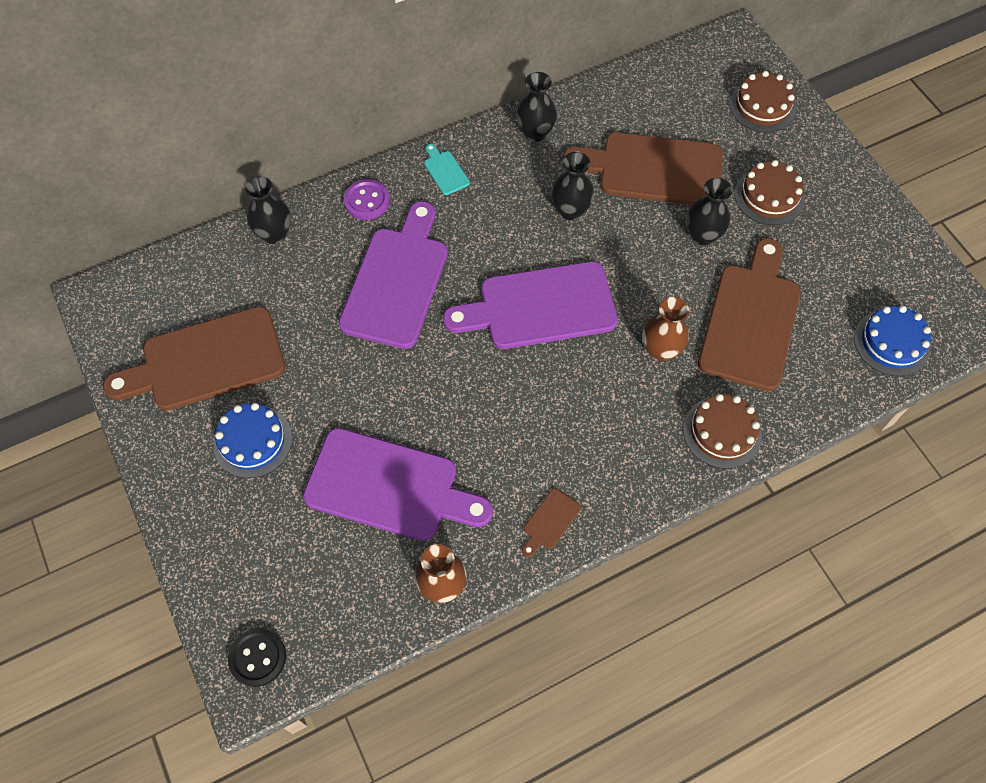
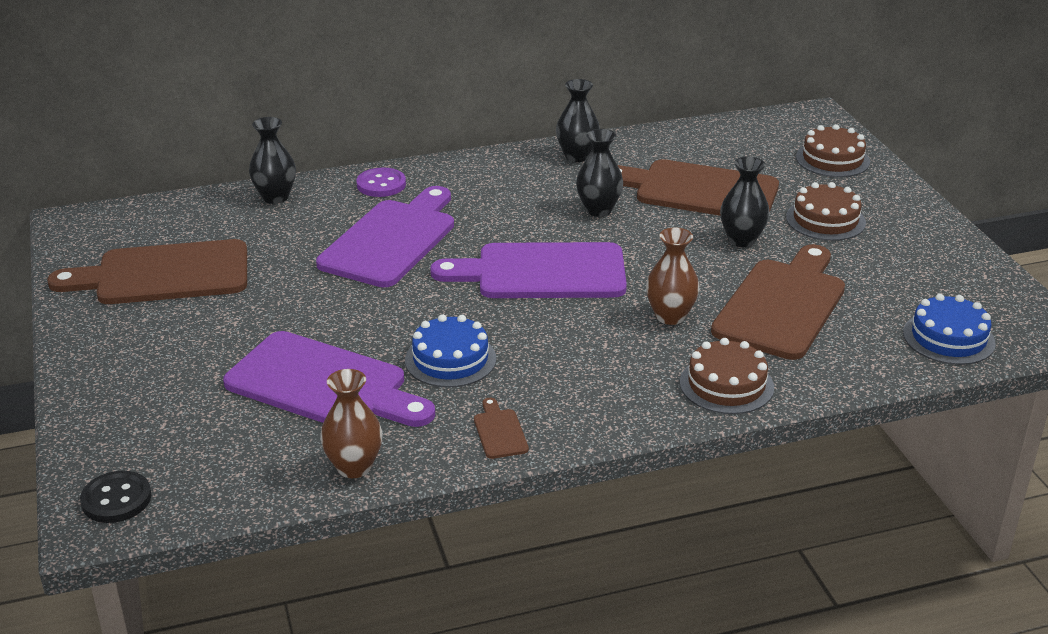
camera: 10 degrees right, 30 degrees down
blue cake [213,403,292,478] -> blue cake moved to [405,314,496,388]
turquoise cutting board [424,144,470,195] -> none
brown cutting board [522,488,581,557] -> brown cutting board turned 120 degrees clockwise [474,398,529,459]

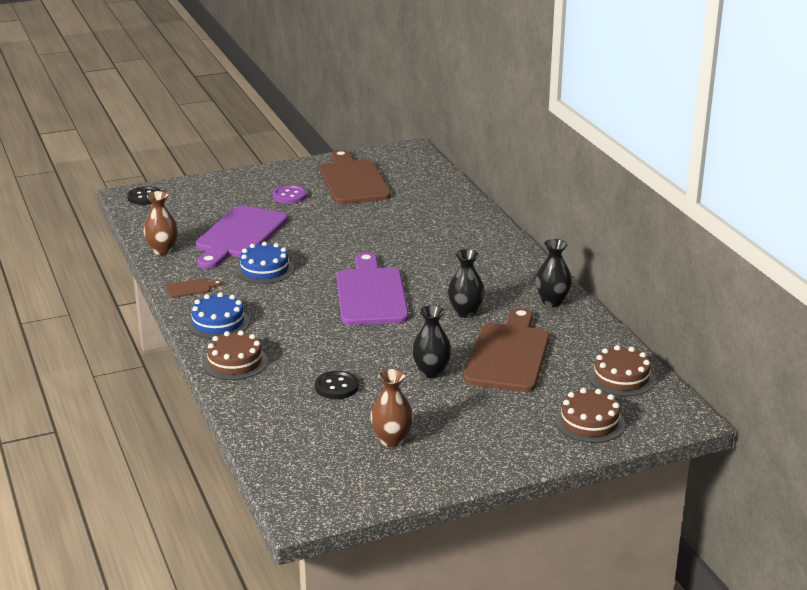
camera: 85 degrees right, 5 degrees down
black vase [249,117,296,204] -> none
purple cutting board [316,186,454,287] -> none
purple button [356,168,406,197] -> purple button moved to [273,185,307,204]
brown vase [646,227,699,325] -> brown vase moved to [370,369,413,447]
brown cutting board [711,244,845,360] -> black button [315,371,359,399]
brown cake [786,182,866,241] -> brown cake moved to [588,345,655,396]
blue cake [903,294,995,365] -> blue cake moved to [187,292,250,339]

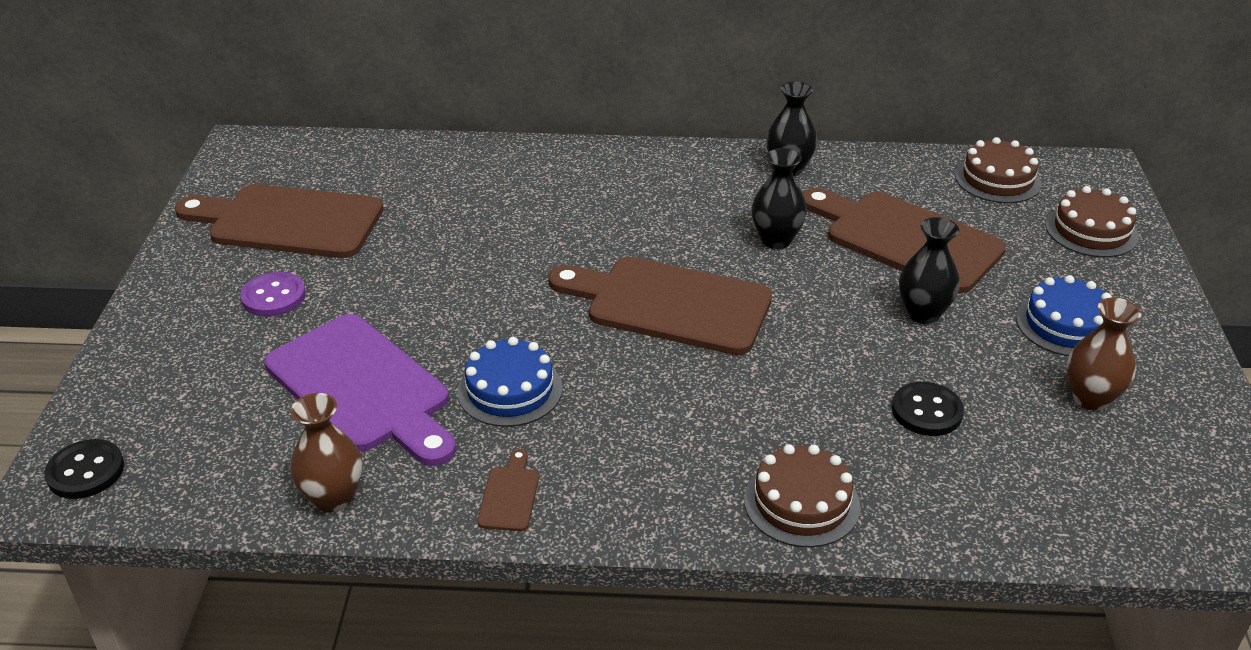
camera: 65 degrees left, 10 degrees up
blue cake [187,292,250,339] -> blue cake moved to [1016,275,1112,356]
purple cutting board [337,252,409,325] -> brown cutting board [548,257,772,355]

